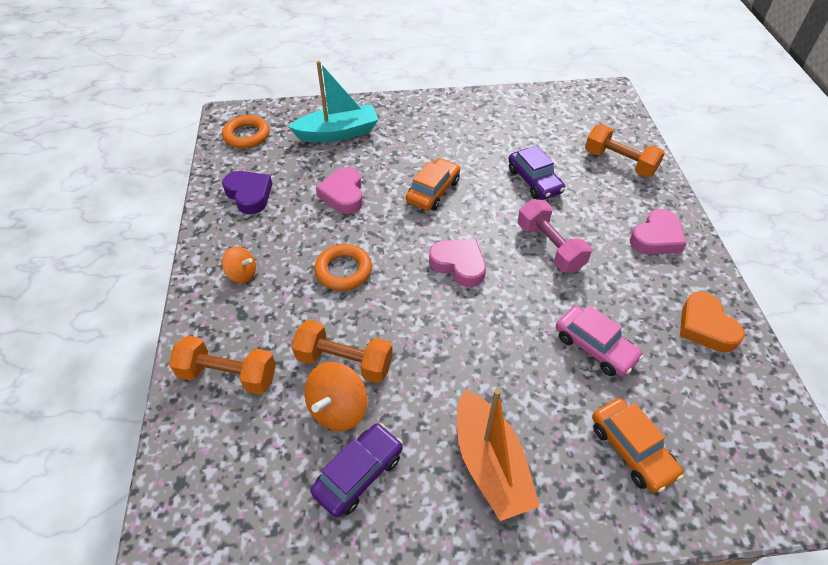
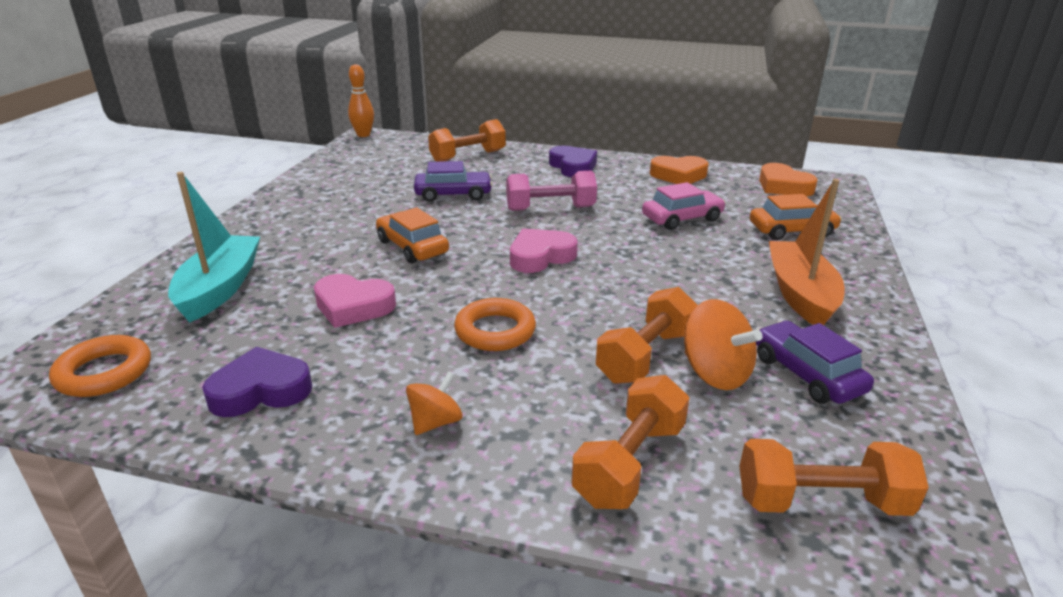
camera: 70 degrees left, 20 degrees down
orange boat [457,389,540,521] -> orange boat turned 90 degrees counterclockwise [769,179,845,325]
pink heart [630,209,687,255] -> purple heart [549,146,597,177]
none -> orange bowling pin [348,64,374,137]
none -> orange dumbbell [739,439,929,516]
none -> orange heart [759,163,818,197]

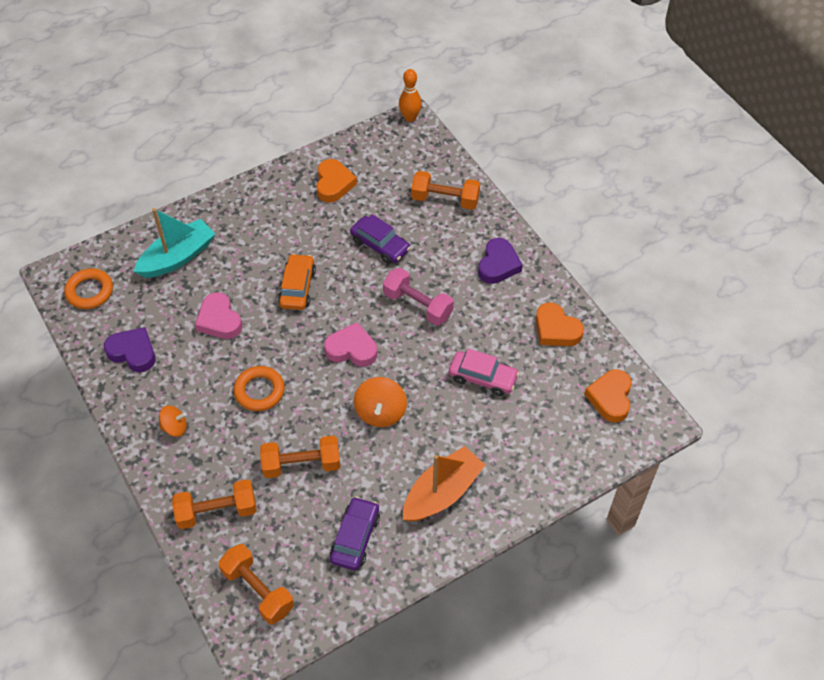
camera: 45 degrees right, 25 degrees up
orange spinning top [684,299,763,390] -> orange spinning top moved to [354,377,407,427]
orange car [750,194,842,240] -> none
none -> orange heart [316,159,357,203]

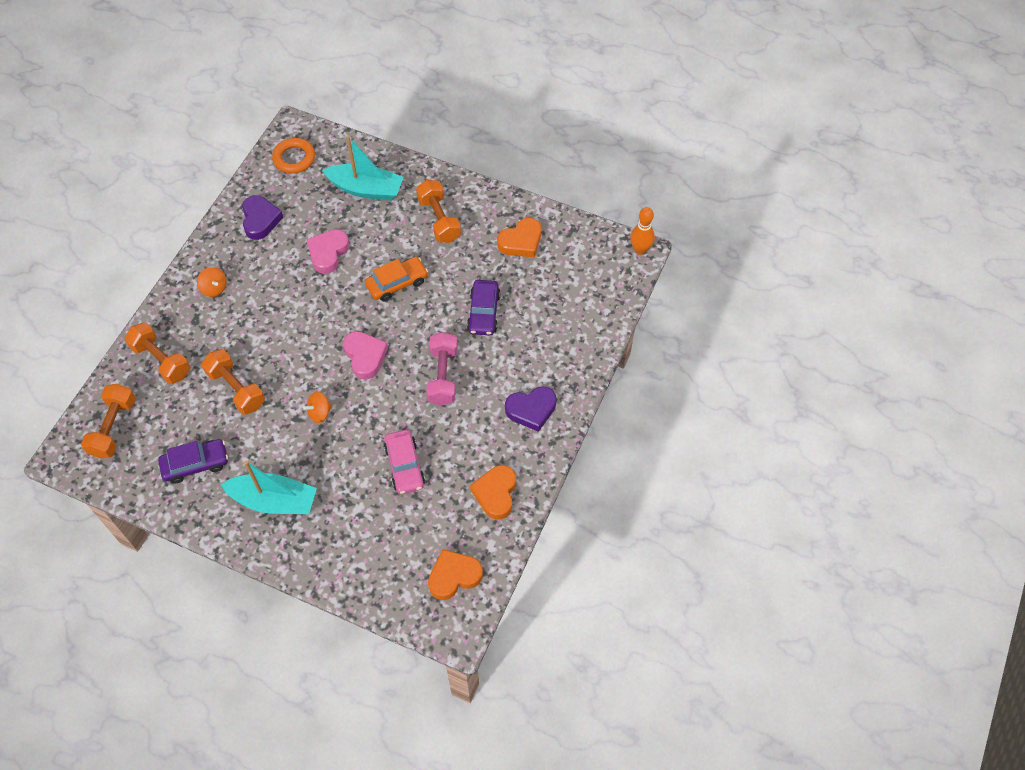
camera: 55 degrees right, 5 degrees up
orange ring [233,366,285,411] -> none
orange spinning top [354,377,407,427] -> orange spinning top [303,391,332,423], size x0.64
orange boat [403,446,485,522] -> turquoise boat [221,461,317,515]
orange dumbbell [411,171,480,210] -> orange dumbbell moved to [416,180,461,243]

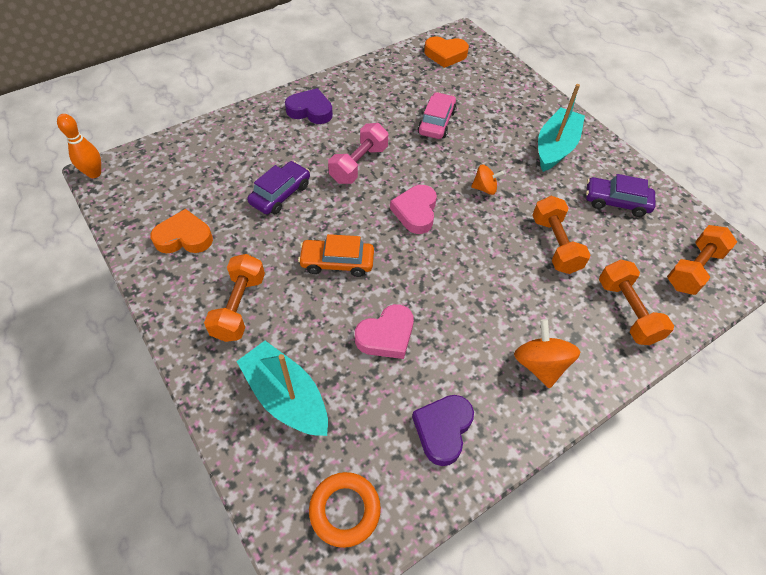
camera: 150 degrees left, 5 degrees down
orange spinning top [197,267,227,297] -> orange spinning top [514,319,580,389], size x1.57
turquoise boat [221,461,317,515] -> turquoise boat turned 75 degrees clockwise [538,84,585,172]
orange heart [470,465,516,520] -> none

